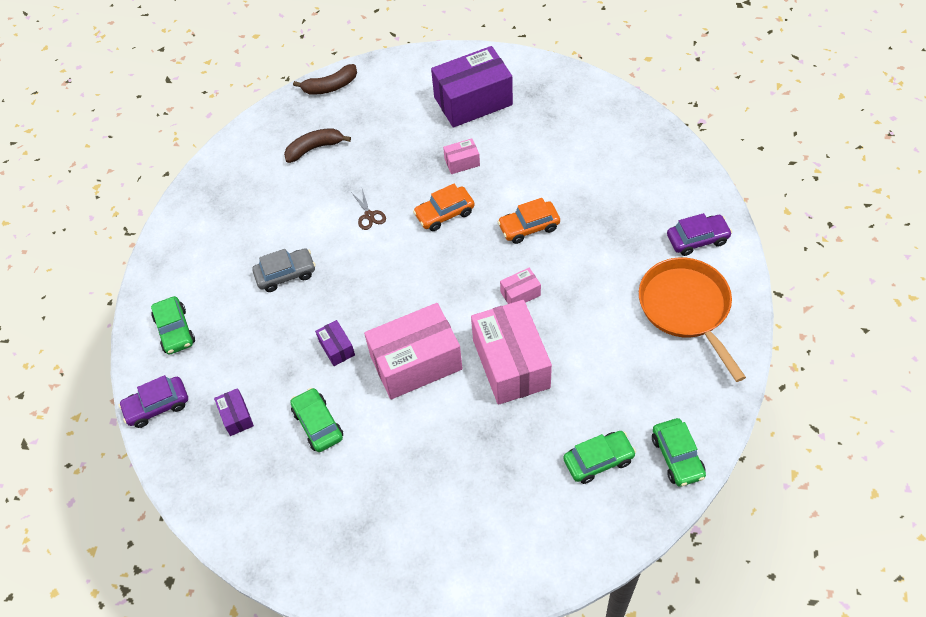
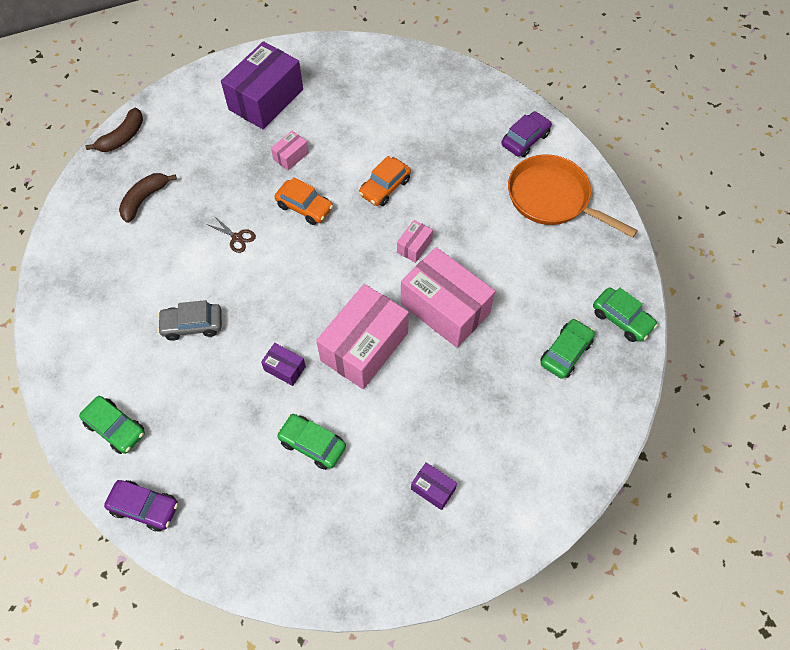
camera: 35 degrees left, 5 degrees up
purple car [119,375,188,428] -> purple car turned 105 degrees counterclockwise [104,480,178,532]
purple box [214,388,254,436] -> purple box moved to [411,462,457,510]
grey car [252,248,316,292] -> grey car turned 135 degrees counterclockwise [157,300,222,341]
orange car [413,184,474,231] -> orange car turned 90 degrees counterclockwise [275,177,333,225]

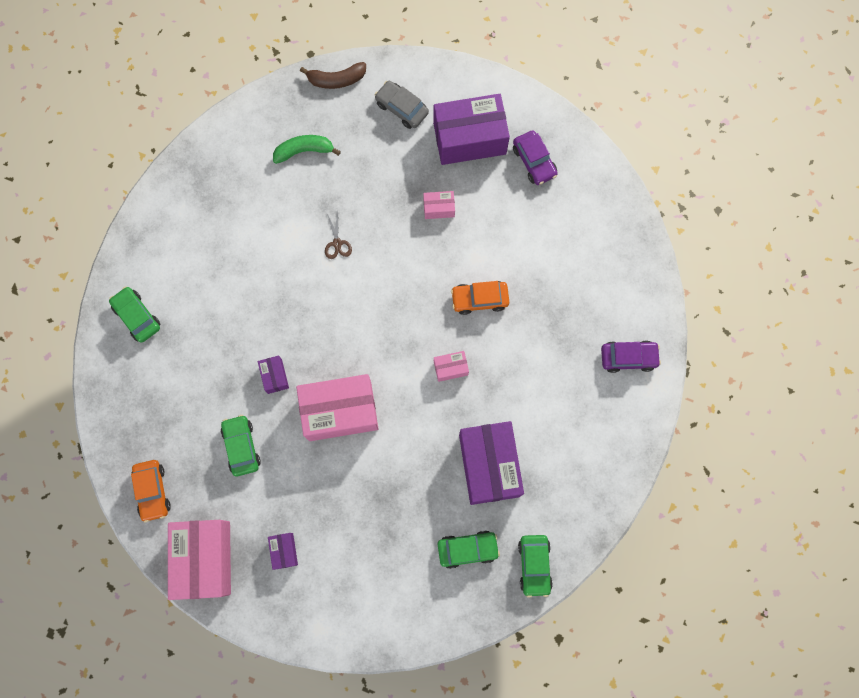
camera: 45 degrees right, 15 degrees up
green car [79,396,145,454] -> green car turned 150 degrees clockwise [109,286,160,343]
purple car [104,480,178,532] -> purple car moved to [513,130,558,185]
brown banana [119,173,177,223] -> green banana [273,135,341,164]
grey car [157,300,222,341] -> grey car moved to [374,81,429,129]
orange car [275,177,333,225] -> orange car moved to [131,460,171,523]
pink box [401,247,495,348] -> pink box moved to [168,520,231,600]
orange pan [508,154,638,238] -> none
none -> purple box [459,421,524,505]

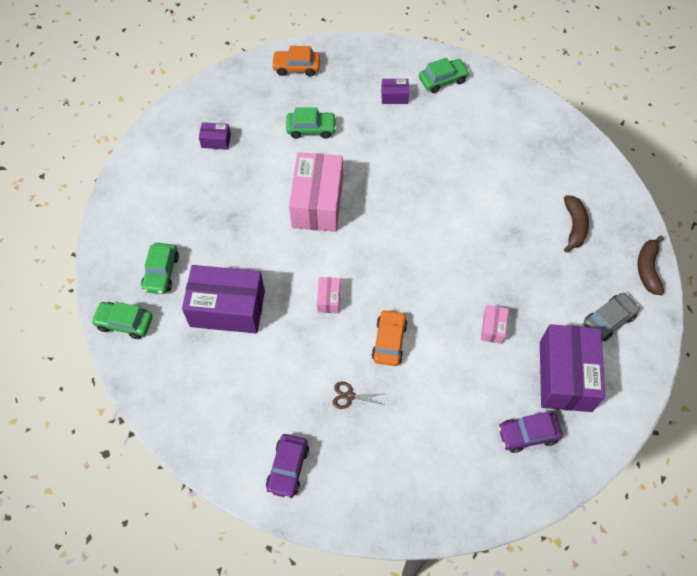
camera: 105 degrees right, 15 degrees down
pink box [168,520,231,600] -> none
purple box [258,355,289,394] -> purple box moved to [381,79,409,104]
green banana [273,135,341,164] -> brown banana [564,195,589,253]
brown scissors [325,213,352,259] -> brown scissors moved to [333,382,385,409]

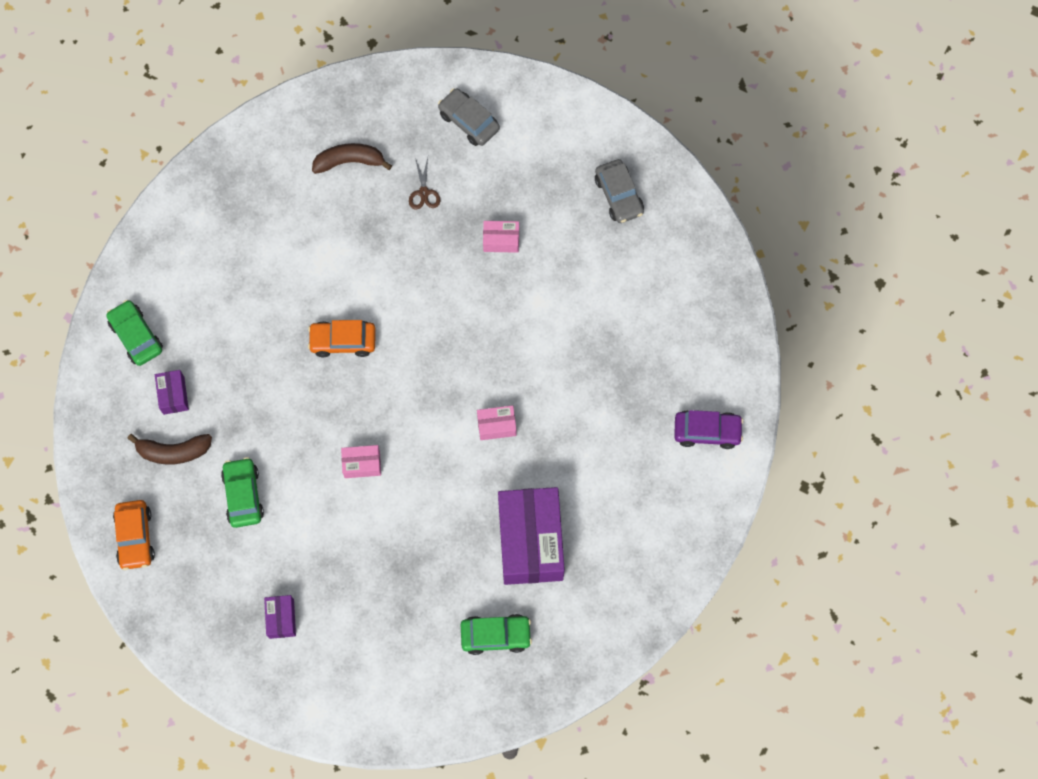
camera: 100 degrees left, 10 degrees up
green car [91,302,153,339] -> none
pink box [289,152,343,232] -> pink box [341,445,381,478], size x0.44
brown scissors [333,382,385,409] -> brown scissors moved to [409,158,440,209]
orange car [372,309,408,366] -> orange car moved to [308,320,376,357]
purple car [498,412,563,453] -> grey car [595,159,644,223]
purple box [540,324,605,412] -> none
brown banana [638,235,664,295] -> brown banana moved to [127,434,212,465]

